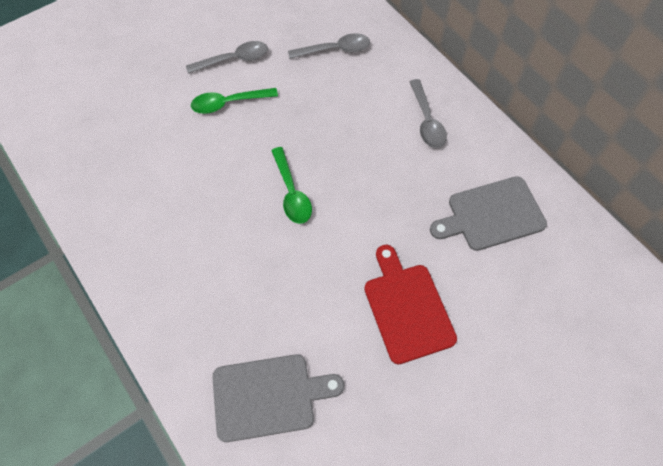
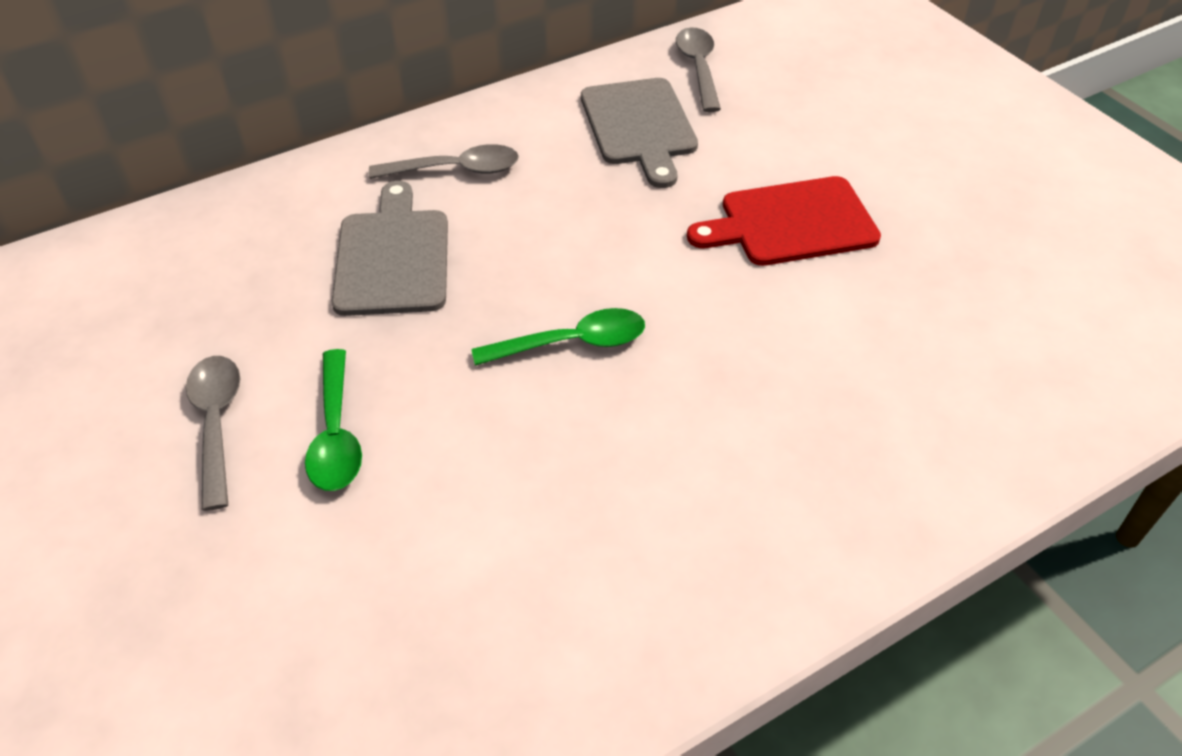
camera: 85 degrees left, 15 degrees down
grey cutting board [212,354,344,442] -> grey cutting board moved to [332,181,448,316]
grey spoon [288,33,370,59] -> grey spoon moved to [676,27,721,112]

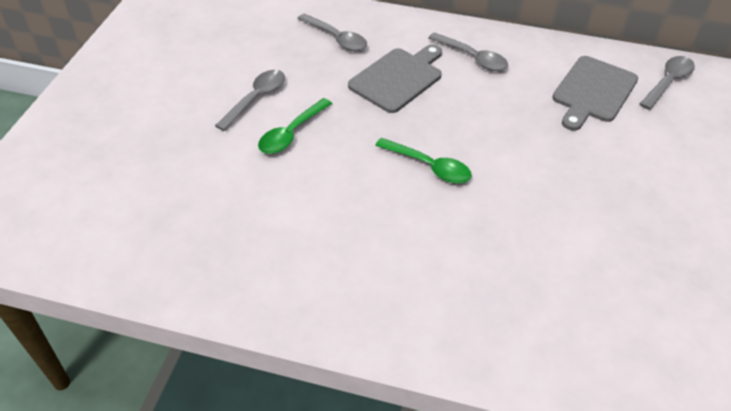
camera: 45 degrees right, 0 degrees up
red cutting board [687,176,881,266] -> none
none -> grey spoon [297,14,367,51]

